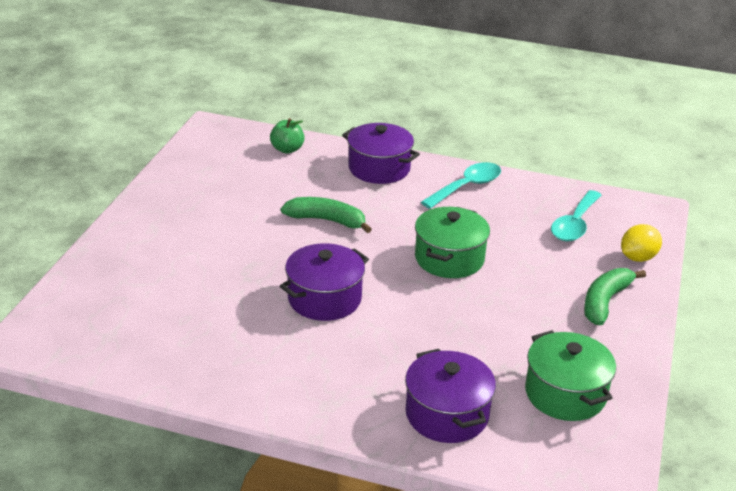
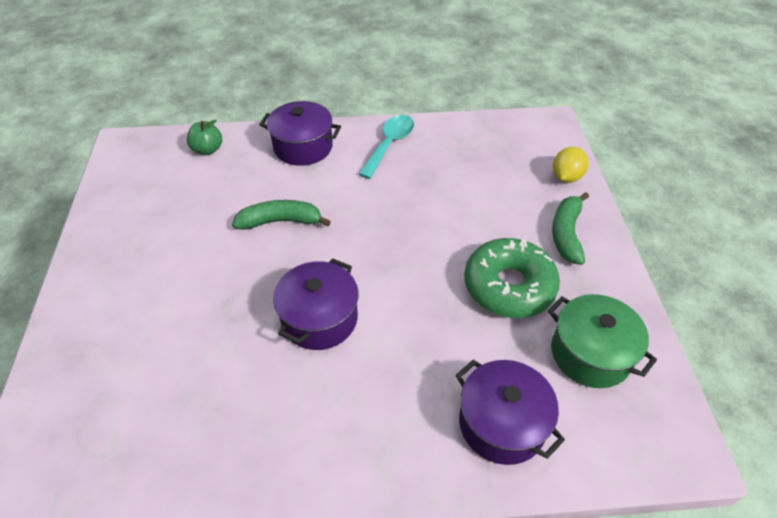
camera: 20 degrees left, 15 degrees up
green pot [415,207,490,278] -> none
turquoise spoon [551,190,601,242] -> none
none -> green donut [464,238,560,318]

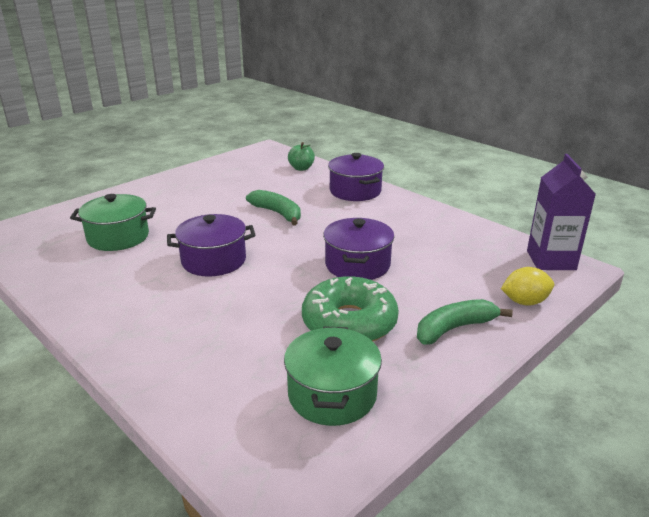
camera: 50 degrees right, 20 degrees down
turquoise spoon [359,115,414,179] -> none
purple pot [456,359,565,465] -> purple pot moved to [323,218,394,280]
none -> green pot [70,194,156,251]
none -> purple carton [527,154,596,270]

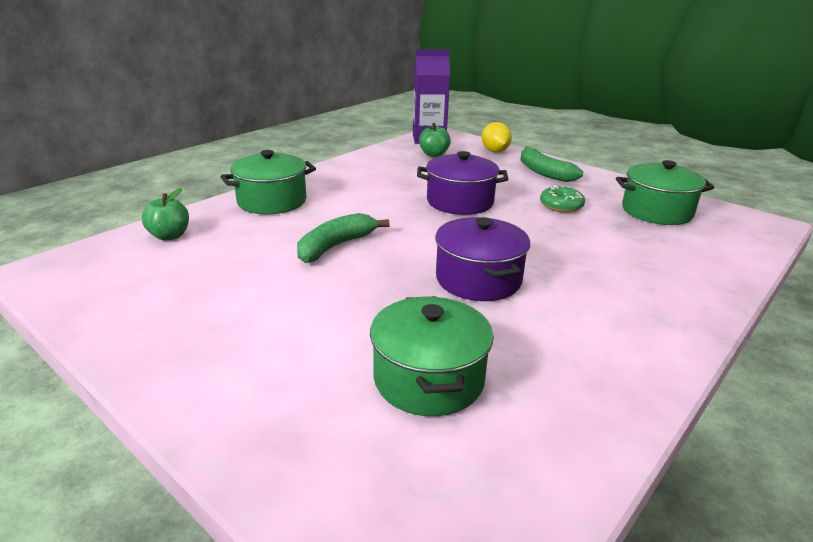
camera: 95 degrees left, 0 degrees up
green donut [302,276,399,341] -> green donut [540,185,585,213], size x0.51
purple pot [328,153,384,201] -> green pot [221,150,316,215]
none -> green apple [419,123,451,157]

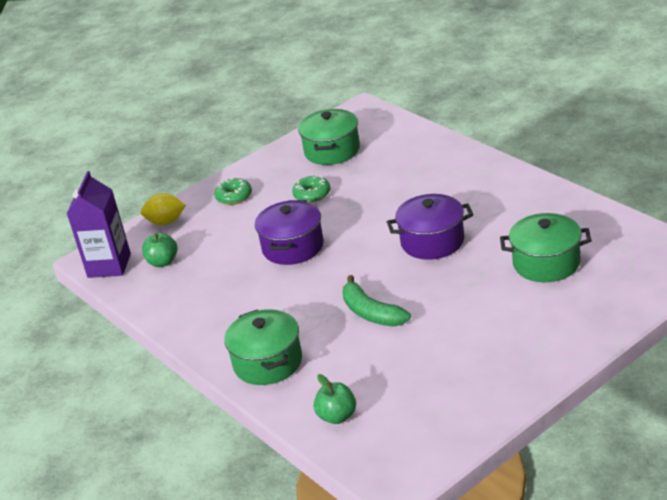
camera: 75 degrees left, 5 degrees up
green banana [521,147,583,182] -> green donut [214,178,252,205]

